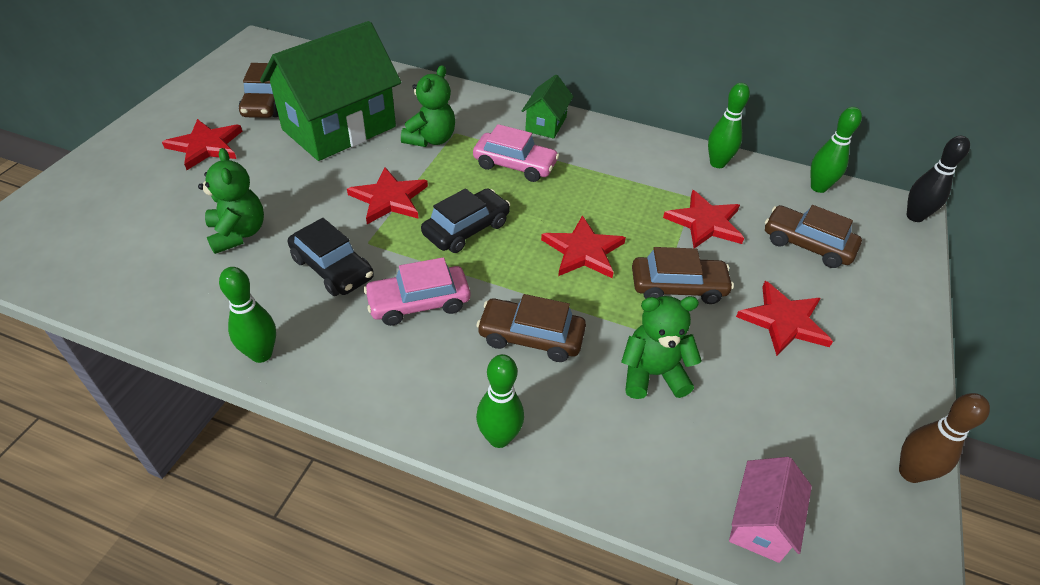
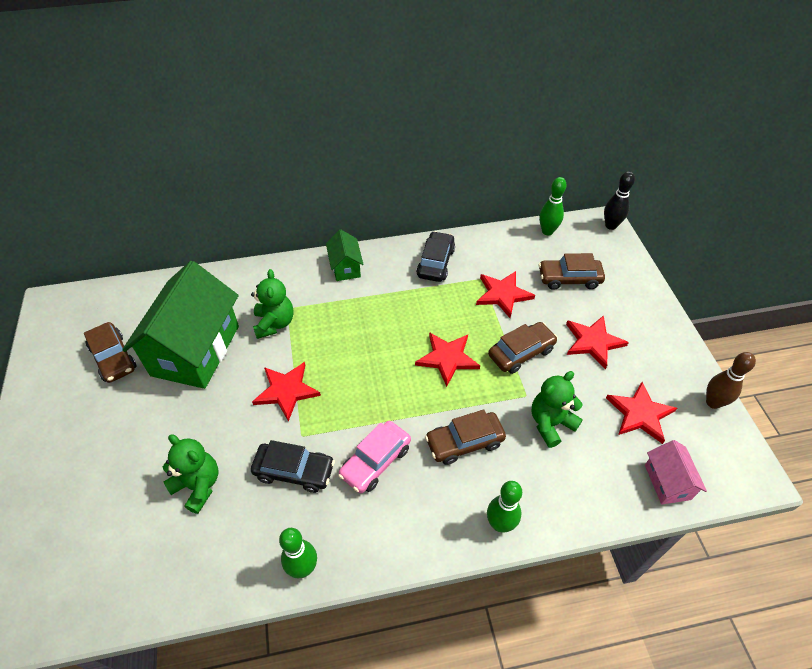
camera: 30 degrees left, 5 degrees up
red star [162,119,242,170] -> red star moved to [606,382,677,444]
black car [421,188,510,253] -> black car moved to [416,231,455,282]
pink car [473,124,559,182] -> none
green bowling pin [708,83,750,168] -> none

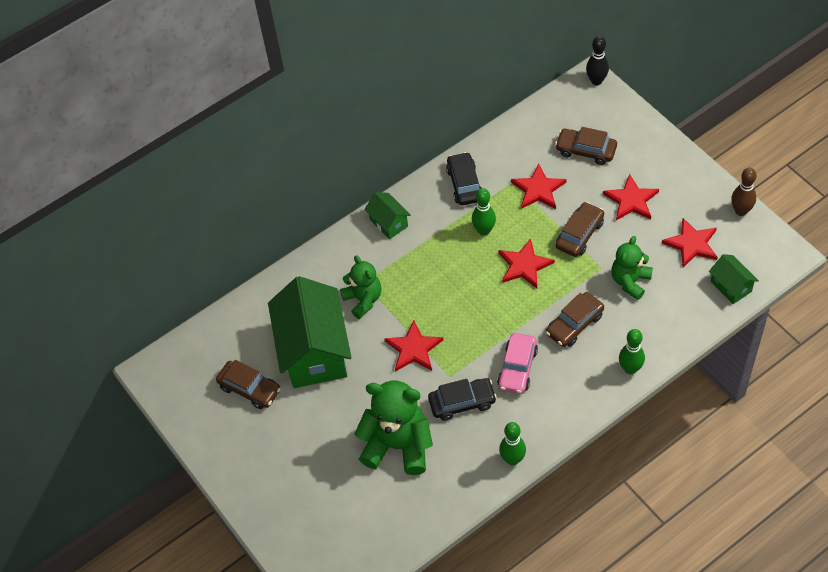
camera: 20 degrees left, 5 degrees up
green teddy bear [163,435,218,514] -> green teddy bear [355,381,433,475], size x1.62
green bowling pin [539,177,567,235] -> green bowling pin moved to [472,188,496,236]
brown car [539,253,605,290] -> brown car turned 45 degrees clockwise [555,127,617,165]
pink house [645,440,707,504] -> green house [709,254,759,304]

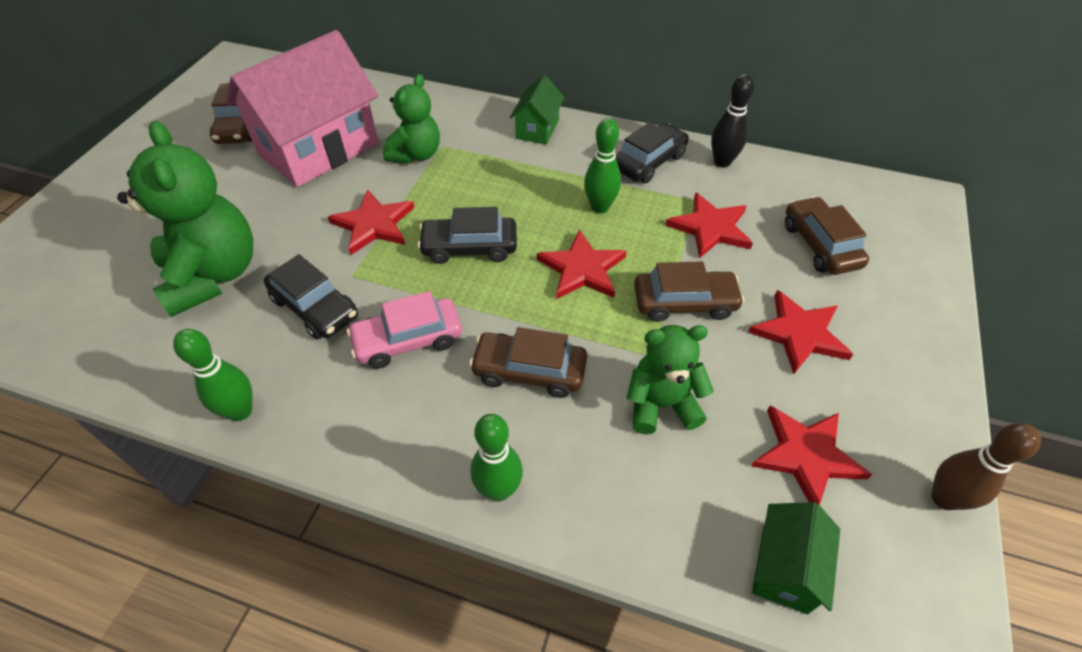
camera: 50 degrees right, 5 degrees down
green house [268,276,352,388] -> pink house [226,30,379,187]
black bowling pin [586,36,609,85] -> black bowling pin moved to [711,74,755,168]
none -> black car [417,207,517,264]

